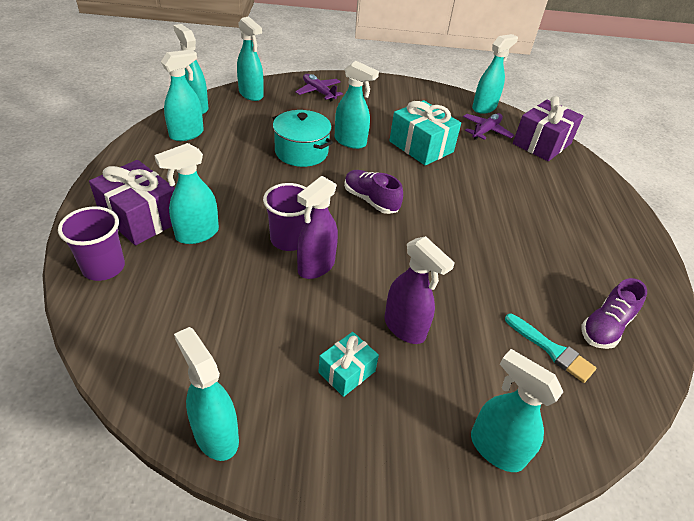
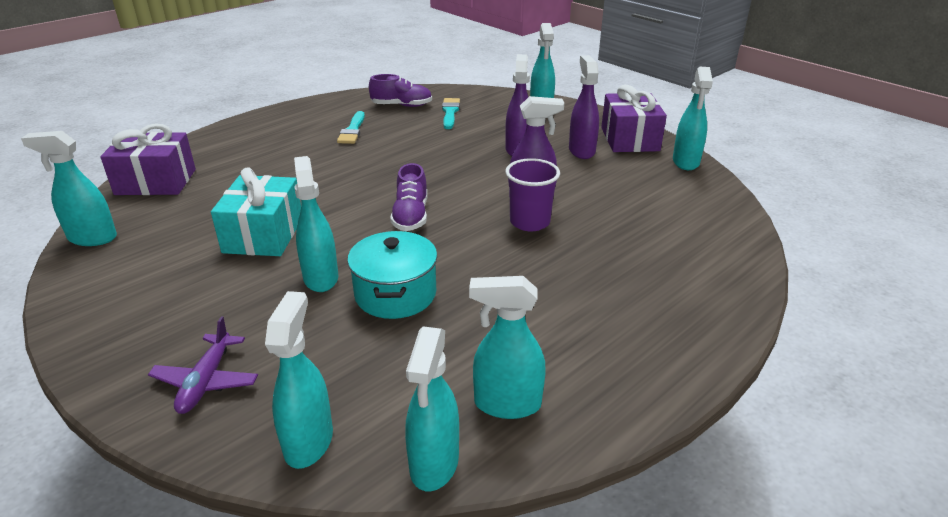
camera: 130 degrees left, 10 degrees down
purple cup [58,206,125,281] -> none
purple gift [89,160,175,245] -> purple gift moved to [601,85,667,152]
turquoise spray bottle [154,143,219,244] -> none
turquoise gift [318,332,379,397] -> purple spray bottle [569,55,599,159]
purple plane [463,113,514,140] -> none
none -> turquoise brush [337,111,365,144]

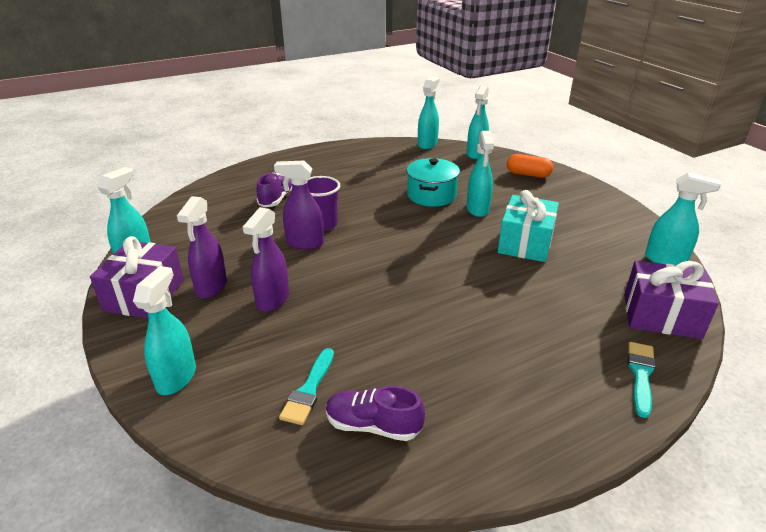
camera: 165 degrees left, 0 degrees up
purple plane [148,316,258,414] -> orange capsule [507,154,553,178]
turquoise brush [337,111,365,144] -> turquoise brush moved to [628,342,656,418]
purple shoe [390,163,427,231] -> purple shoe moved to [256,173,292,207]
turquoise spray bottle [469,276,546,419] -> none

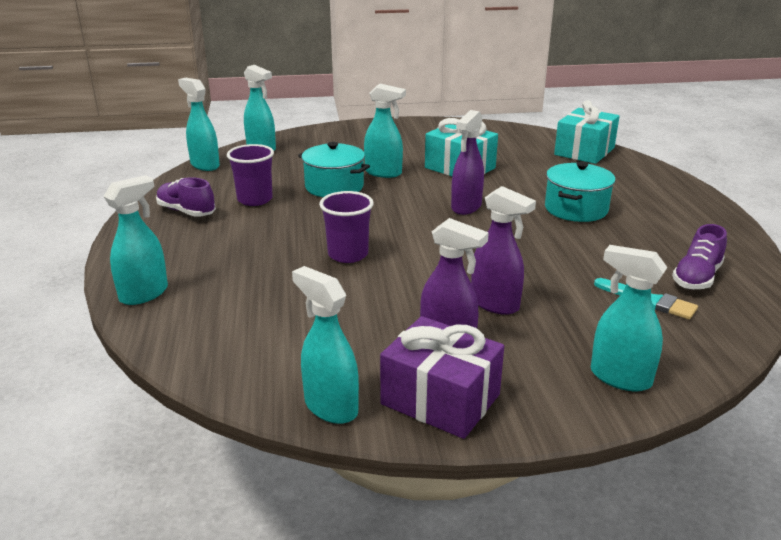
camera: 70 degrees left, 5 degrees down
purple shoe [256,173,292,207] -> purple shoe moved to [156,177,216,217]
purple spray bottle [274,161,324,250] -> purple spray bottle moved to [451,110,484,215]
orange capsule [507,154,553,178] -> none
purple gift [624,261,718,339] -> turquoise gift [554,100,620,164]
turquoise brush [628,342,656,418] -> none
turquoise spray bottle [645,173,721,266] -> turquoise spray bottle moved to [103,175,168,305]
none -> purple cup [227,144,274,206]
none -> turquoise pot [545,162,615,222]

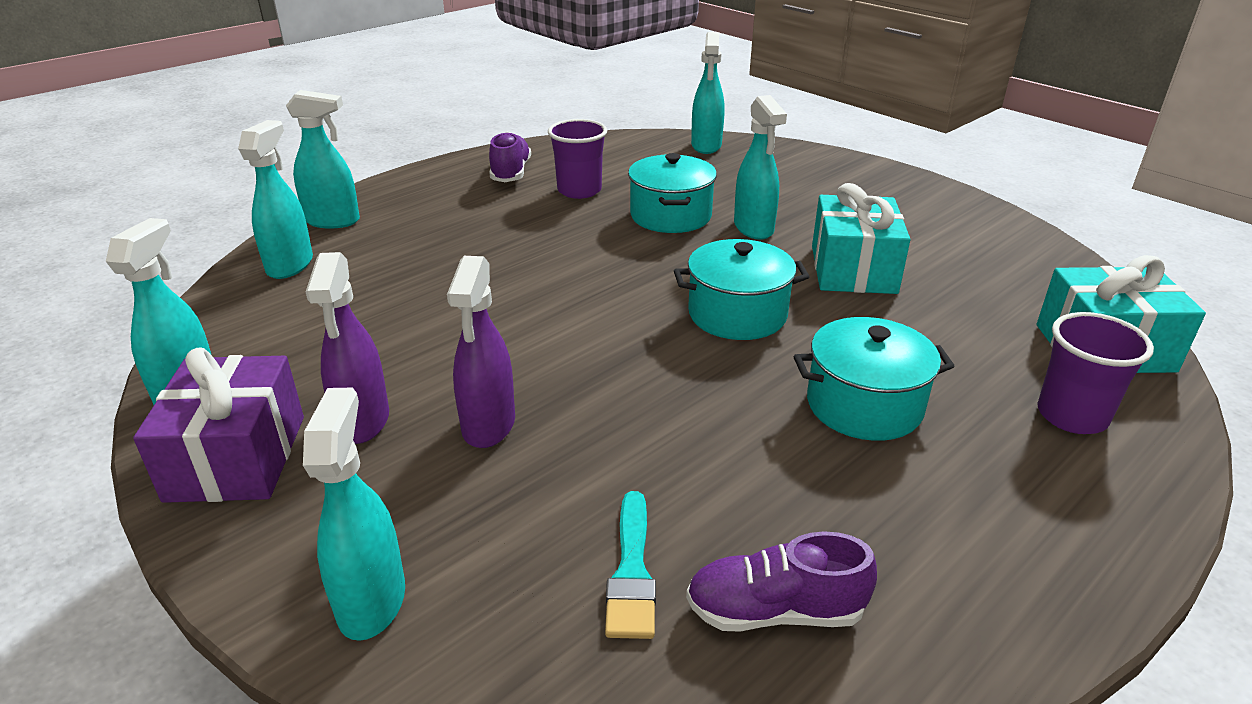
camera: 55 degrees right, 5 degrees up
turquoise spray bottle [178,78,220,171] -> turquoise spray bottle moved to [238,120,313,279]
purple cup [319,191,374,263] -> purple cup moved to [1037,312,1154,434]
purple spray bottle [451,110,484,215] -> turquoise pot [674,239,810,340]

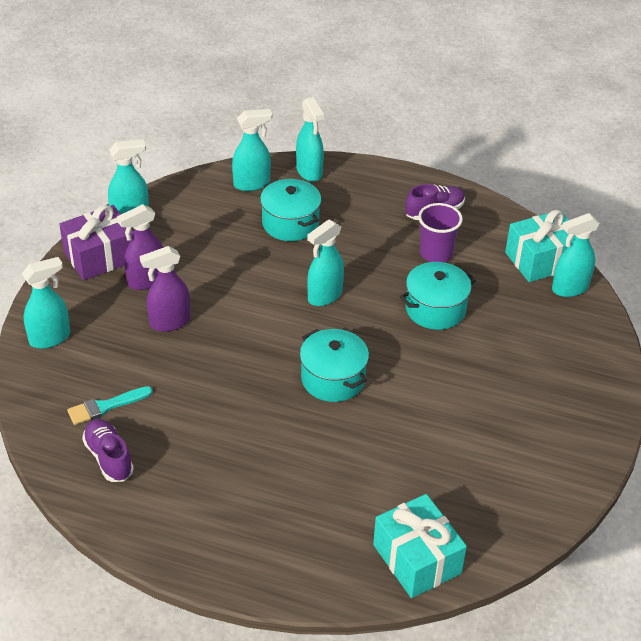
camera: 60 degrees right, 10 degrees up
turquoise spray bottle [734,95,787,240] -> turquoise spray bottle moved to [307,220,344,306]
turquoise pot [794,317,954,441] -> turquoise pot moved to [260,179,321,241]
turquoise gift [812,183,911,294] -> turquoise gift moved to [505,210,575,282]
purple cup [1037,312,1154,434] -> none

